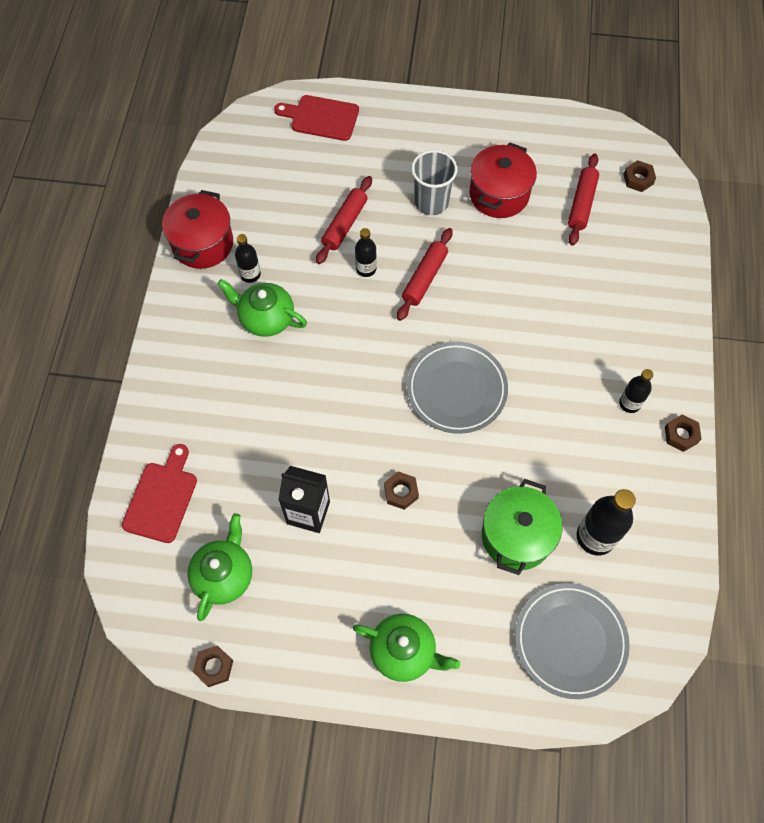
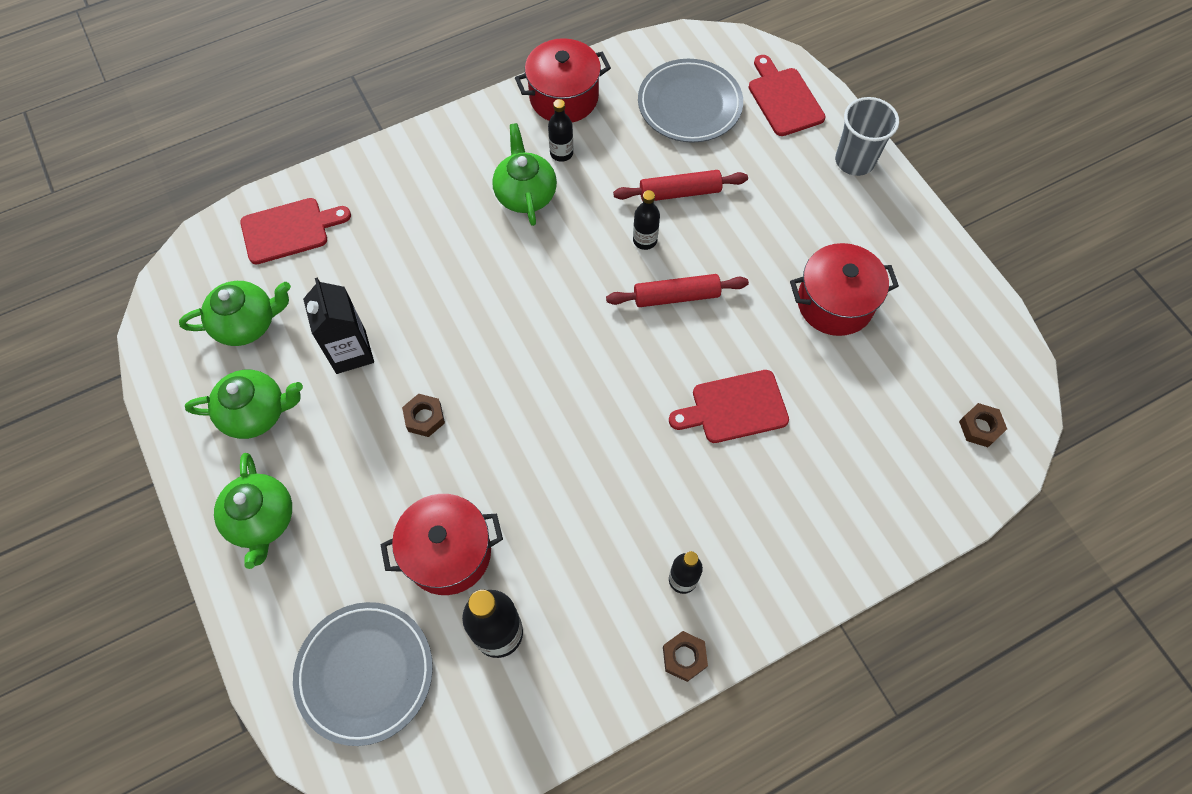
camera: 55 degrees right, 0 degrees up
brown nut [193,645,233,687] -> none
grey plate [407,341,508,434] -> grey plate moved to [638,59,743,143]
grey cup [411,150,457,215] -> grey cup moved to [835,97,899,176]
green pot [482,479,562,575] -> red pot [380,494,503,595]
red rolling pin [568,153,599,246] -> none
none -> green teapot [185,369,303,439]
none -> red cutting board [669,370,789,443]

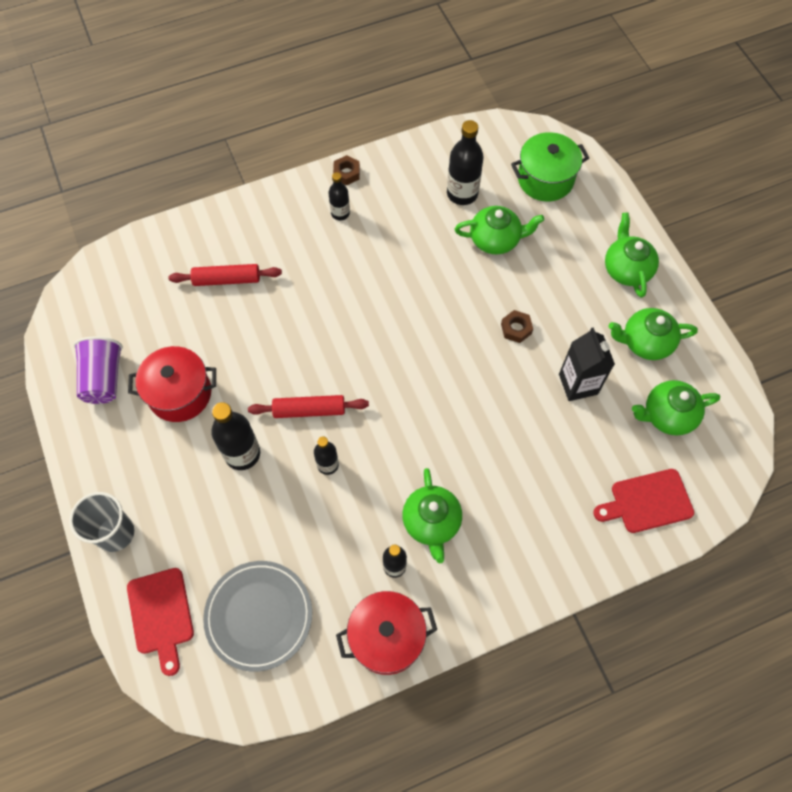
camera: 175 degrees left, 0 degrees up
grey plate [293,602,433,746] -> green pot [511,132,589,201]
red pot [380,494,503,595] -> green teapot [455,206,544,254]
red rolling pin [613,170,748,201] -> red rolling pin moved to [168,264,282,286]
red cutting board [669,370,789,443] -> none
brown nut [959,403,1007,447] -> none
none -> purple cup [74,336,123,404]
none -> black bottle [211,402,260,470]

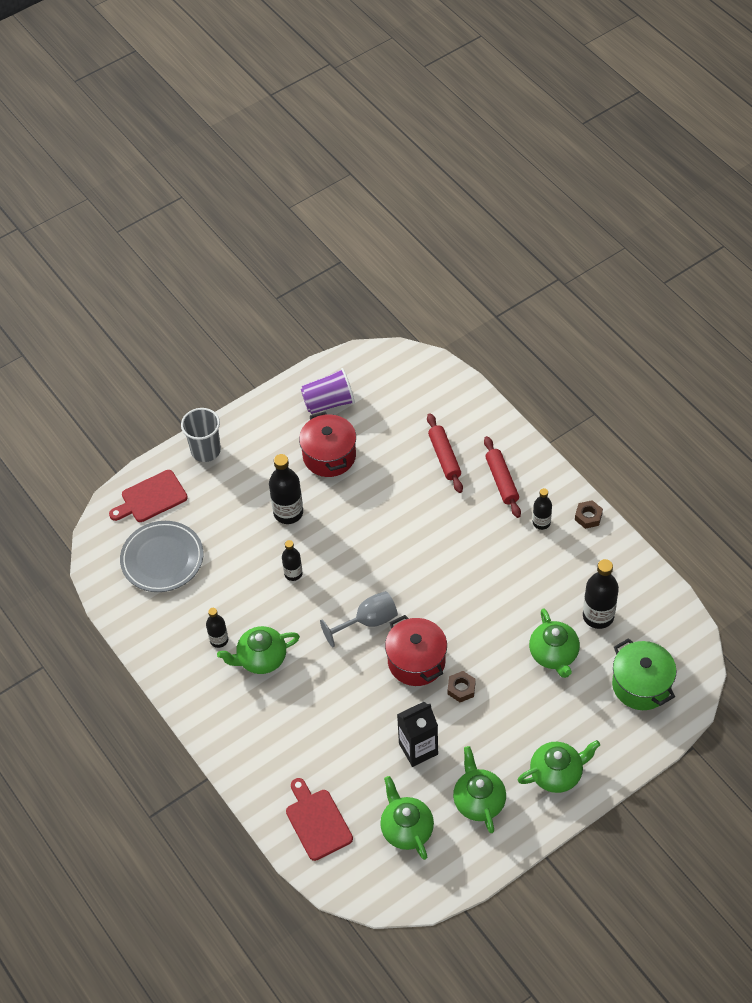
camera: 80 degrees right, 10 degrees down
red rolling pin [248,395,369,418] -> red rolling pin moved to [484,436,521,518]
red pot [336,591,437,675] -> red pot moved to [385,615,447,686]
none -> grey goblet [320,591,398,647]

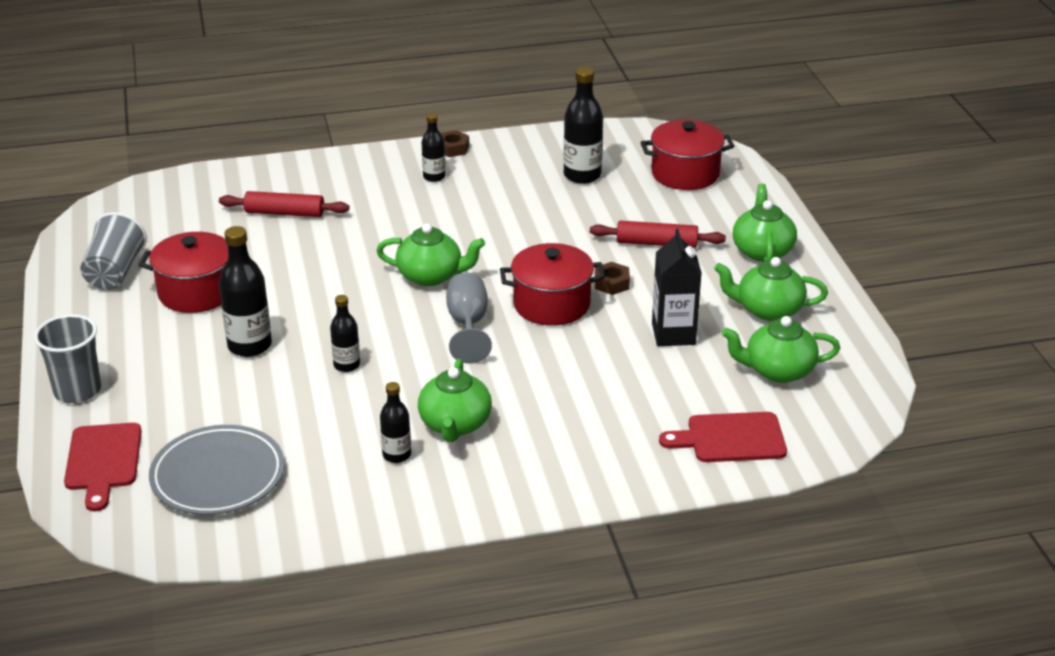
camera: 70 degrees left, 20 degrees down
purple cup [301,368,355,414] -> grey cup [81,212,147,290]
red rolling pin [484,436,521,518] -> red rolling pin moved to [590,221,726,248]
green teapot [529,608,580,678] -> green teapot moved to [376,224,485,286]
green pot [612,638,676,710] -> red pot [640,120,735,190]

